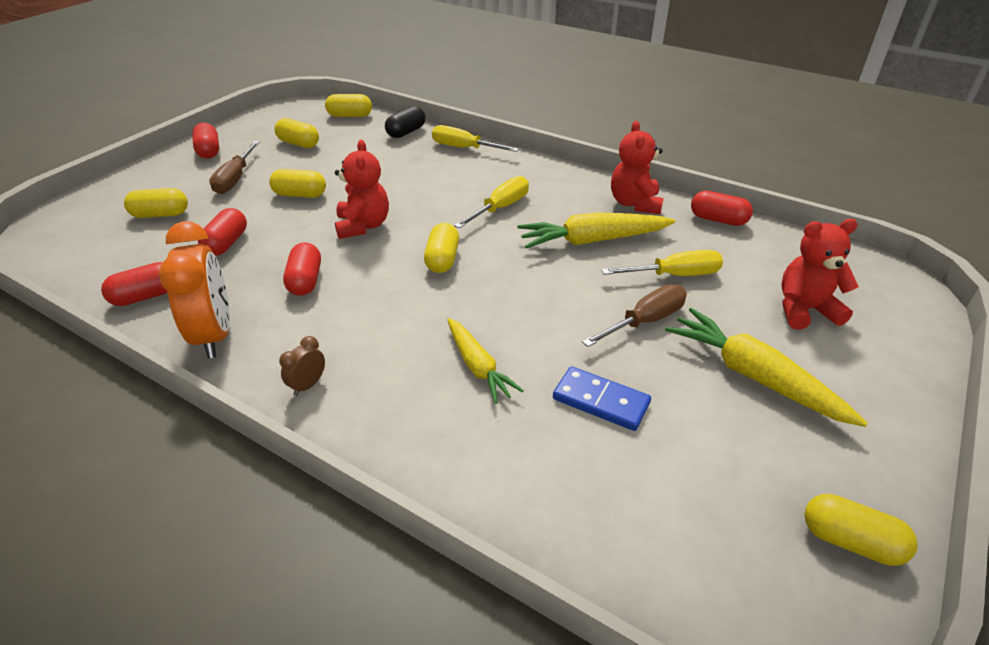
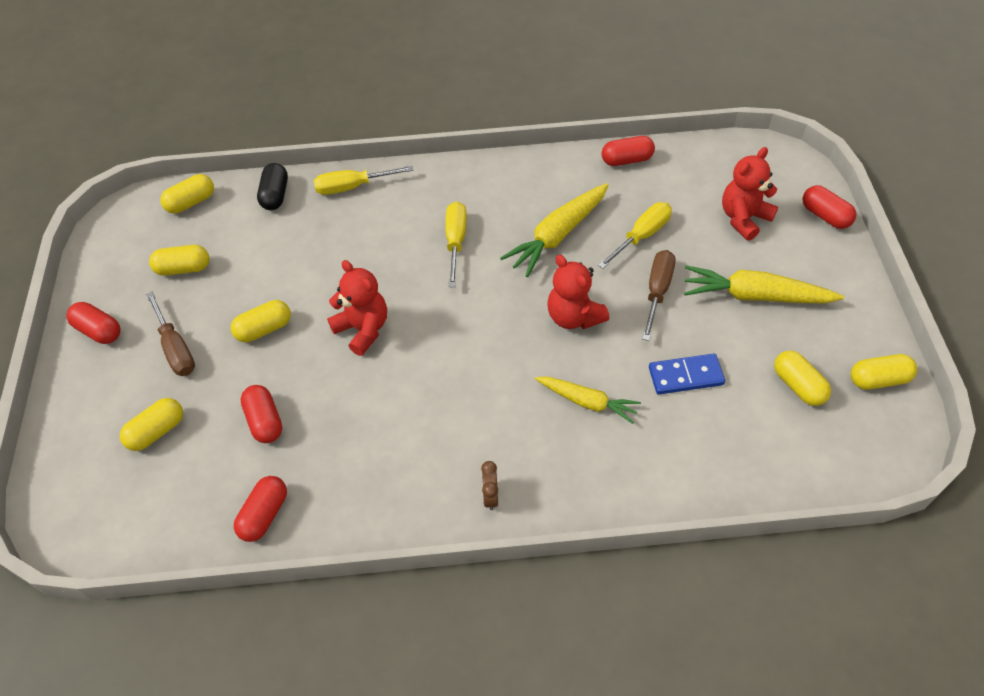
camera: 35 degrees left, 15 degrees up
orange clock [159,221,230,358] -> none
red capsule [283,242,321,296] -> red capsule moved to [802,185,856,229]
yellow capsule [424,223,459,273] -> yellow capsule moved to [774,351,831,406]
red teddy bear [611,121,664,214] -> red teddy bear moved to [547,254,609,329]

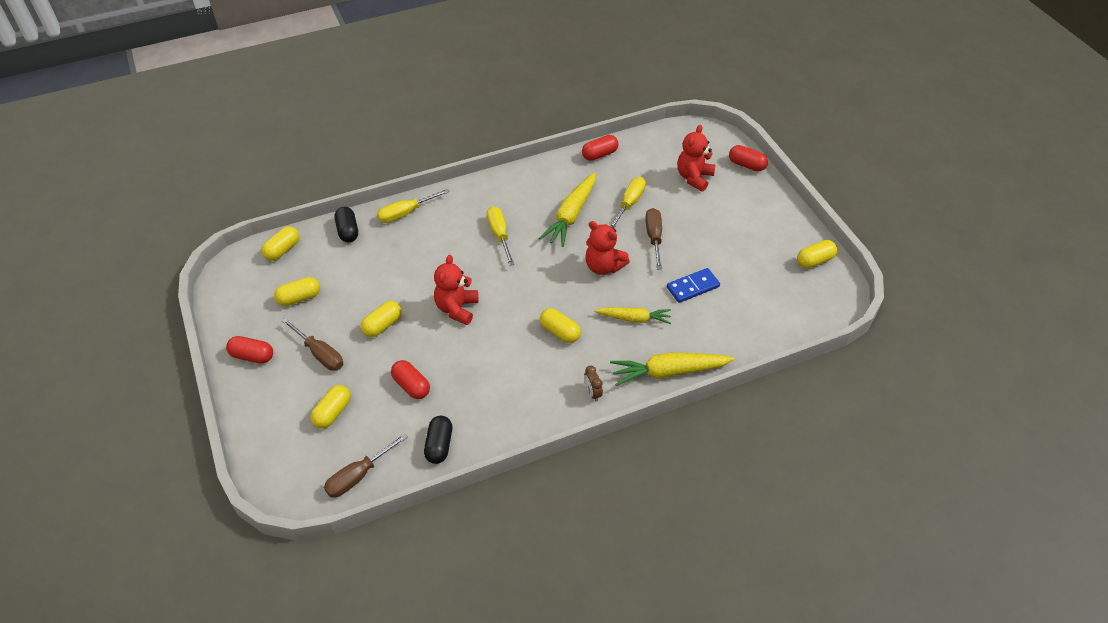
camera: 20 degrees left, 5 degrees down
red capsule [234,476,287,542] -> black capsule [424,416,452,464]
red teddy bear [327,260,387,356] -> red teddy bear turned 105 degrees counterclockwise [434,255,478,325]
yellow carrot [684,265,844,304] -> yellow carrot moved to [610,352,735,386]
yellow capsule [774,351,831,406] -> yellow capsule moved to [540,308,581,343]
none -> brown screwdriver [324,433,408,498]

